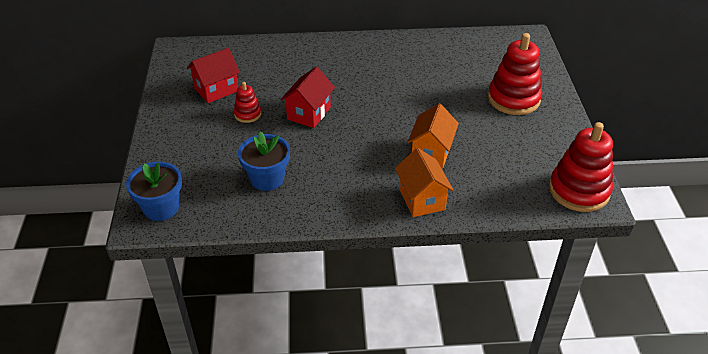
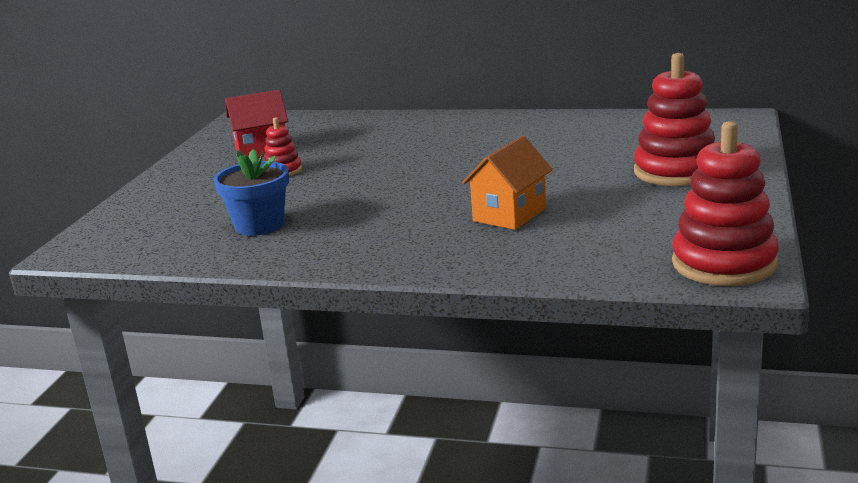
camera: 20 degrees right, 20 degrees down
blue flower pot [126,162,182,221] -> none
red house [280,67,335,128] -> none
orange house [395,148,454,217] -> none

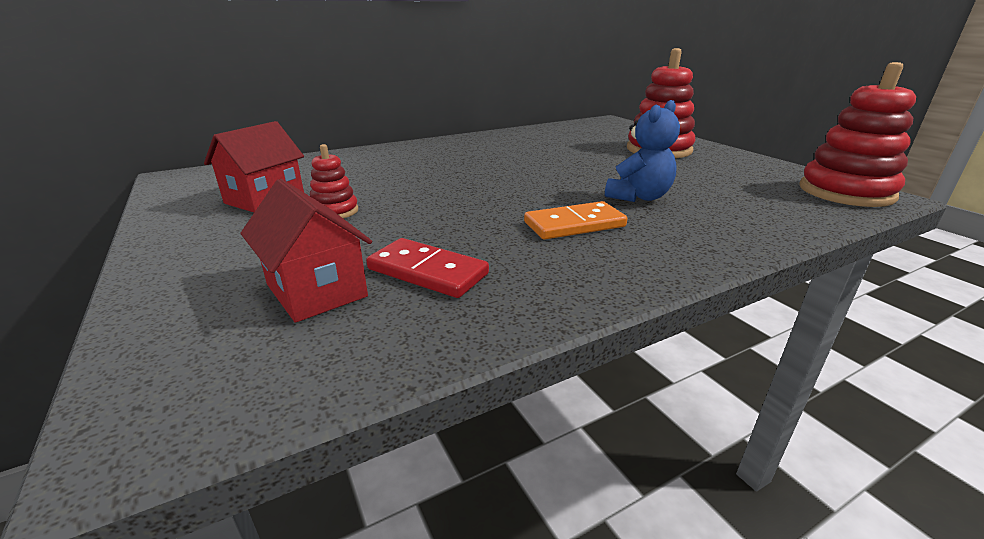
camera: 45 degrees left, 5 degrees up
blue flower pot [213,149,289,236] -> red domino [366,238,489,298]
orange house [462,136,553,230] -> blue teddy bear [605,100,680,202]
none -> red house [240,179,372,323]
none -> orange domino [524,201,627,239]

